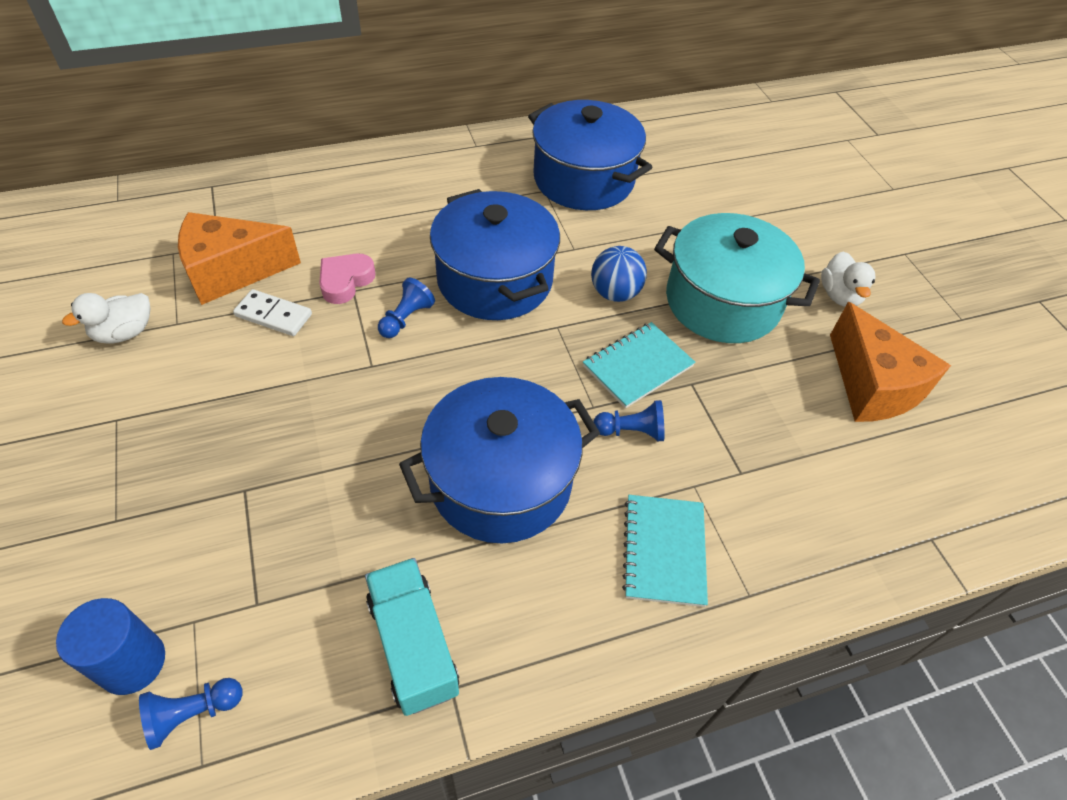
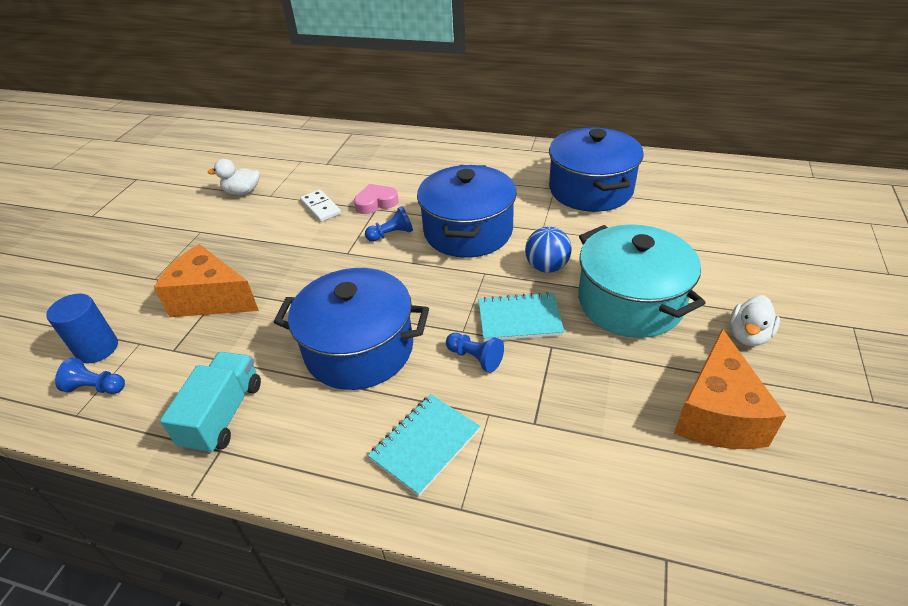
camera: 40 degrees right, 10 degrees down
orange cheese [178,212,301,305] -> orange cheese moved to [154,244,259,317]

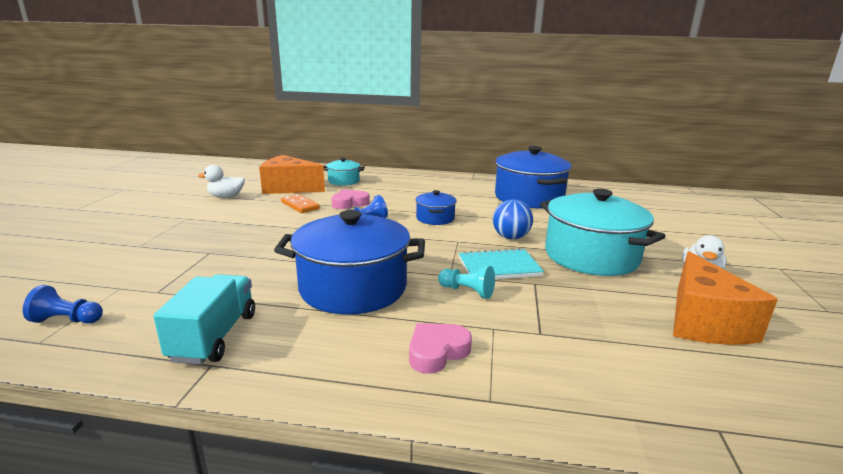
camera: 10 degrees left, 20 degrees down
blue cylinder [46,293,118,363] -> none
orange cheese [154,244,259,317] -> orange cheese moved to [259,155,325,194]
white domino [300,190,341,222] -> orange domino [281,194,320,213]
turquoise notebook [368,394,480,496] -> pink heart [409,323,472,374]
blue pot [417,165,517,258] -> blue pot [416,190,457,225], size x0.49
blue pawn [446,333,504,372] -> turquoise pawn [438,265,495,299]
none -> turquoise pot [323,158,365,186]

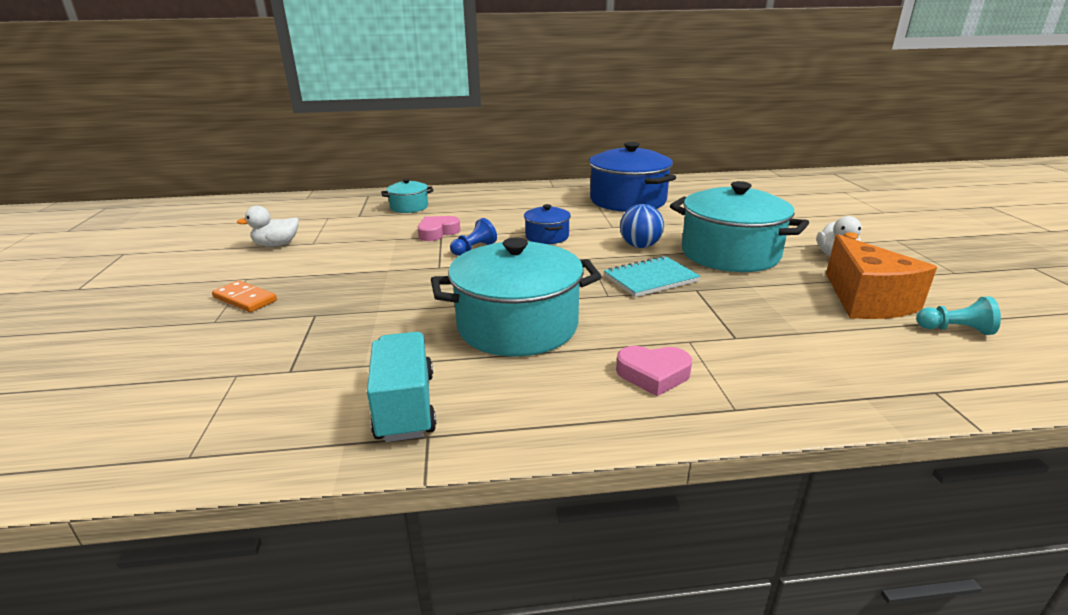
camera: 15 degrees left, 5 degrees up
blue pawn [23,285,103,324] -> none
orange cheese [259,155,325,194] -> none
blue pot [274,210,425,314] -> turquoise pot [431,237,602,357]
orange domino [281,194,320,213] -> orange domino moved to [212,280,277,312]
pink heart [409,323,472,374] -> pink heart turned 120 degrees counterclockwise [616,346,692,396]
turquoise pawn [438,265,495,299] -> turquoise pawn moved to [916,296,1001,335]

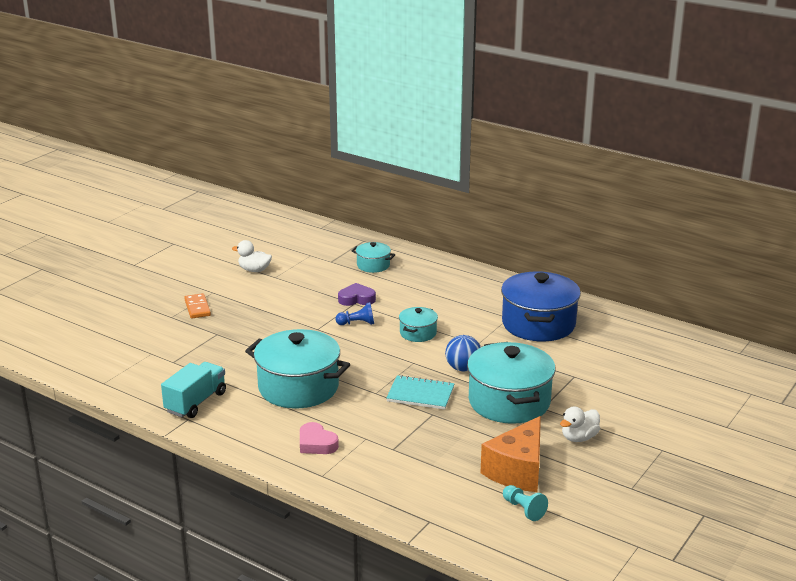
camera: 40 degrees right, 0 degrees up
pink heart [418,216,461,241] -> purple heart [338,283,376,306]
blue pot [524,204,571,244] -> turquoise pot [399,307,438,342]

